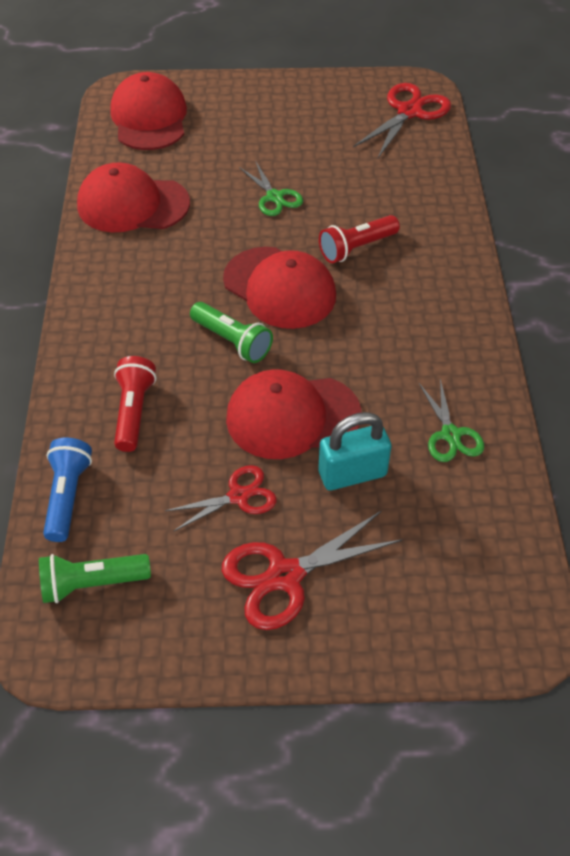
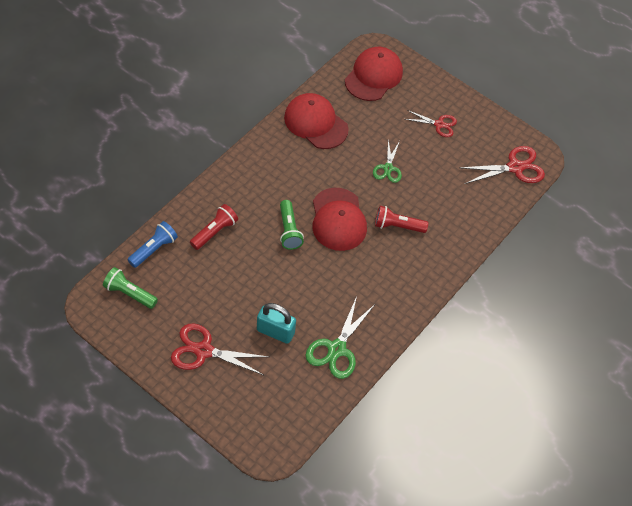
camera: 35 degrees right, 5 degrees up
red scissors [165,465,277,532] -> red scissors moved to [405,110,457,137]
red cap [226,369,361,459] -> none
green scissors [419,379,484,462] -> green scissors [306,296,375,379], size x1.58

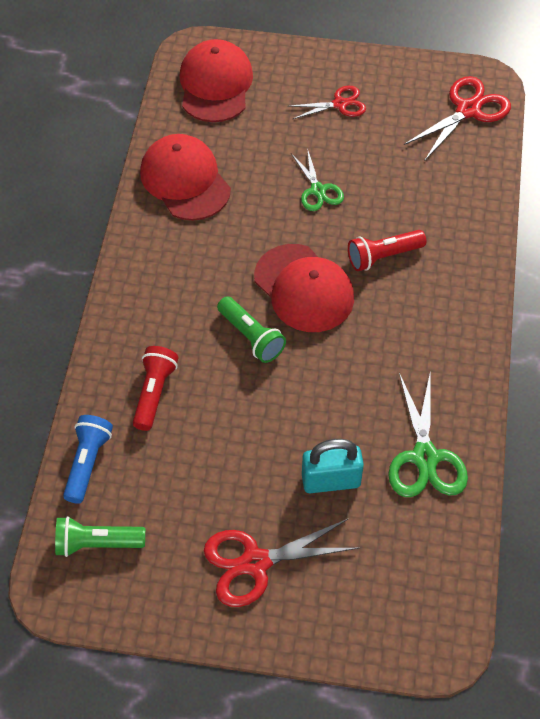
camera: 25 degrees left, 0 degrees up
red cap [284,93,349,149] -> red cap turned 45 degrees clockwise [140,134,231,221]

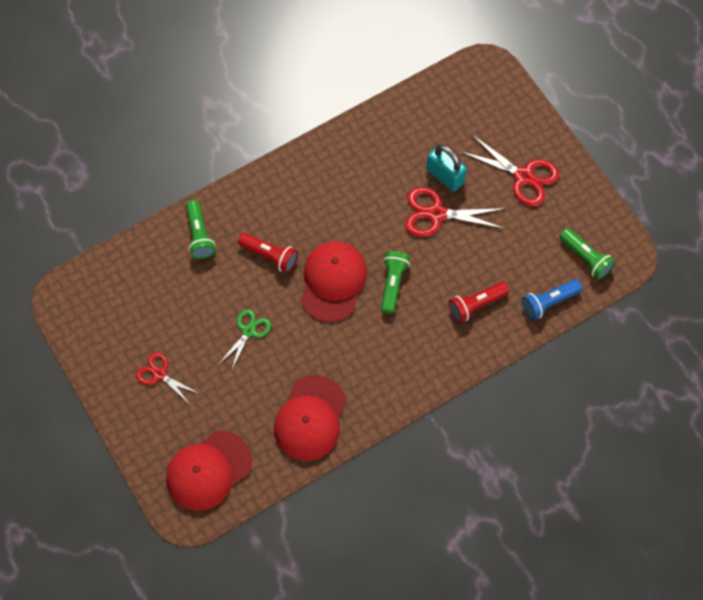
camera: 130 degrees left, 10 degrees up
green scissors [388,373,468,497] -> none
red scissors [404,76,511,160] -> red scissors moved to [405,187,506,237]
none -> green flashlight [186,200,216,259]

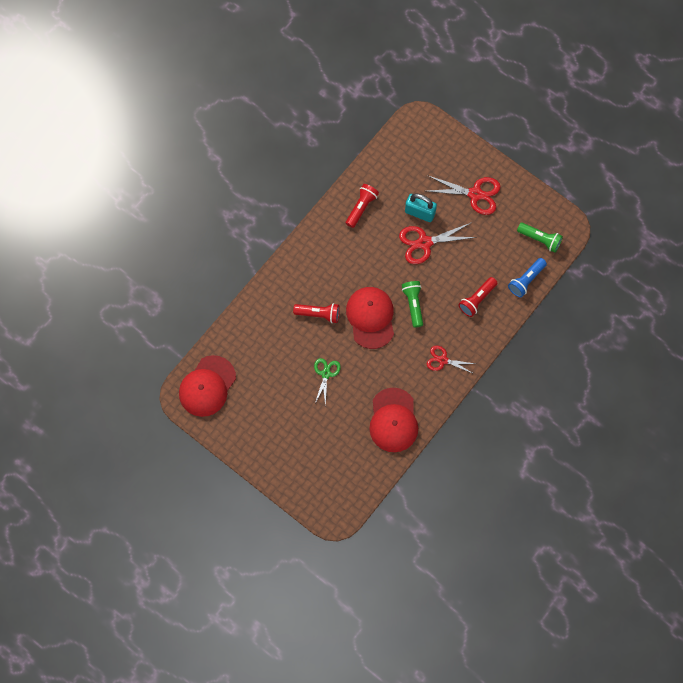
camera: 20 degrees left, 5 degrees up
red scissors [136,352,200,403] -> red scissors moved to [427,346,475,374]
red cap [166,431,252,510] -> red cap moved to [179,355,236,417]
green flashlight [186,200,216,259] -> none
none -> red flashlight [346,184,379,228]

